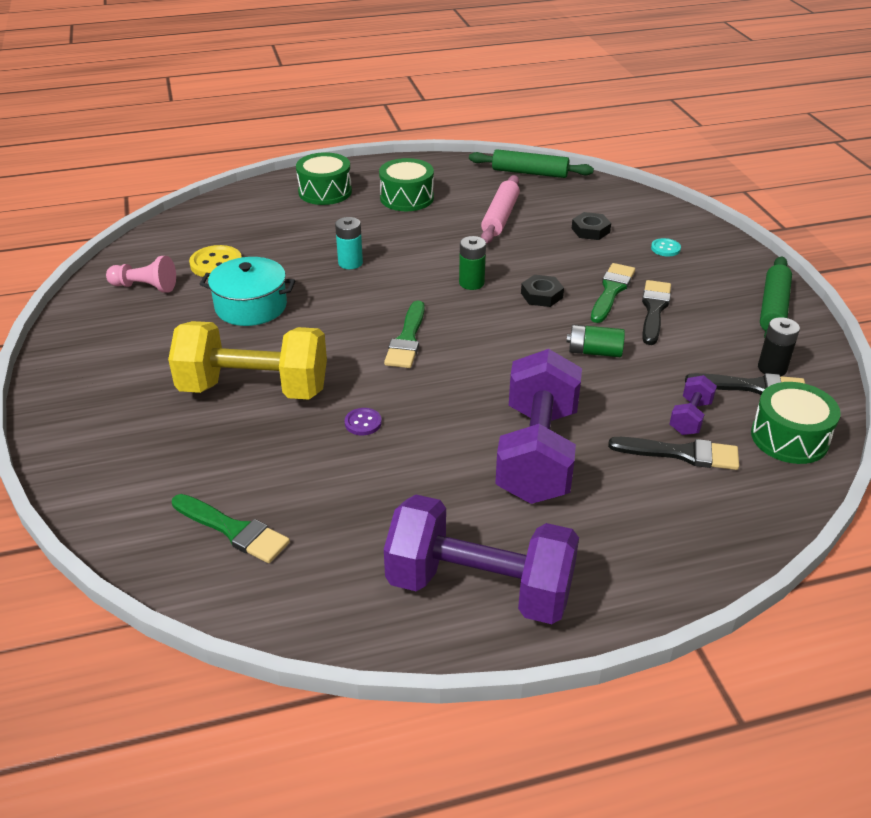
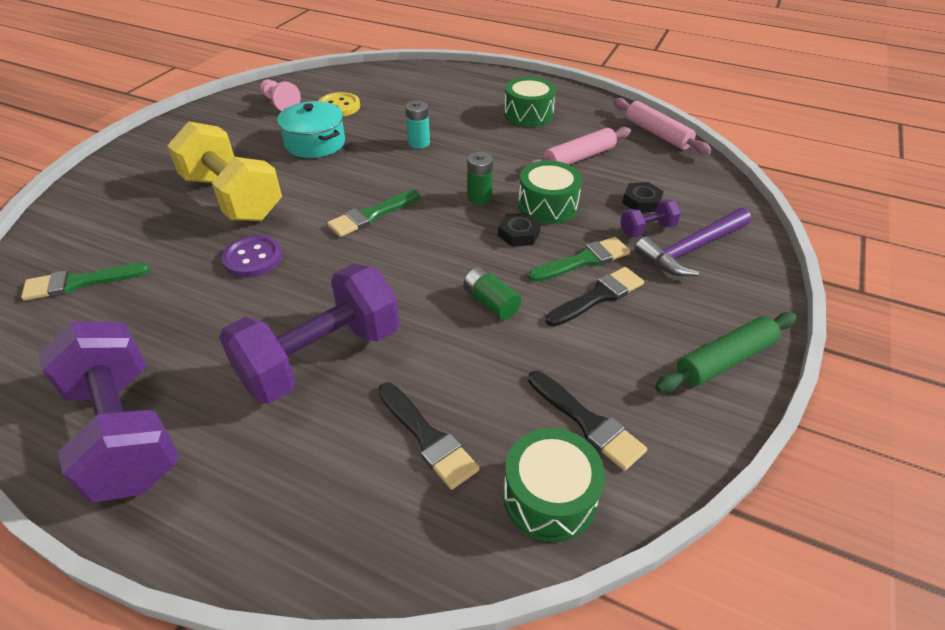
camera: 40 degrees right, 5 degrees up
green brush [172,494,290,563] -> green brush turned 90 degrees clockwise [21,263,150,301]
green drum [296,152,352,205] -> green drum moved to [518,161,582,224]
purple button [345,408,382,435] -> purple button [222,235,282,278], size x1.73
green rolling pin [469,149,594,178] -> pink rolling pin [613,98,712,155]
turquoise button [651,238,681,257] -> purple hammer [634,208,751,276]
purple dumbbell [670,375,717,435] -> purple dumbbell moved to [620,200,681,237]
black battery [758,317,800,376] -> none

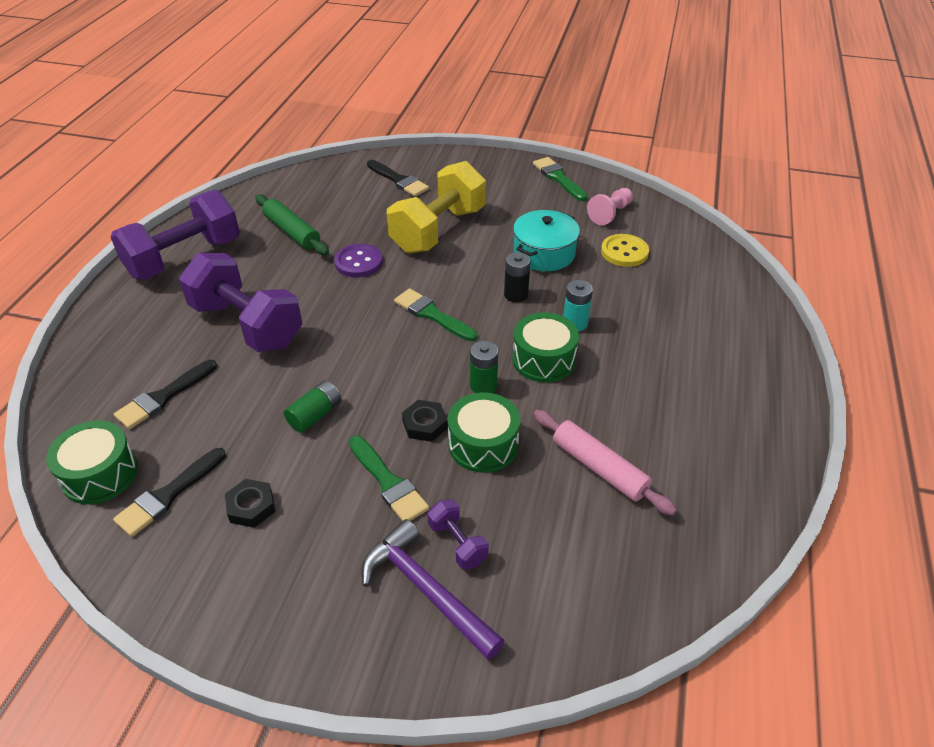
camera: 80 degrees right, 0 degrees up
green brush [21,263,150,301] -> green brush moved to [533,157,587,201]
green drum [504,77,556,127] -> green drum moved to [512,312,579,383]
black brush [546,267,644,327] -> black brush moved to [367,160,429,197]
pink rolling pin [613,98,712,155] -> none
black nut [622,182,664,213] -> black nut moved to [225,479,275,528]
green rolling pin [655,312,797,393] -> green rolling pin moved to [255,194,329,255]
none -> black battery [504,252,531,302]

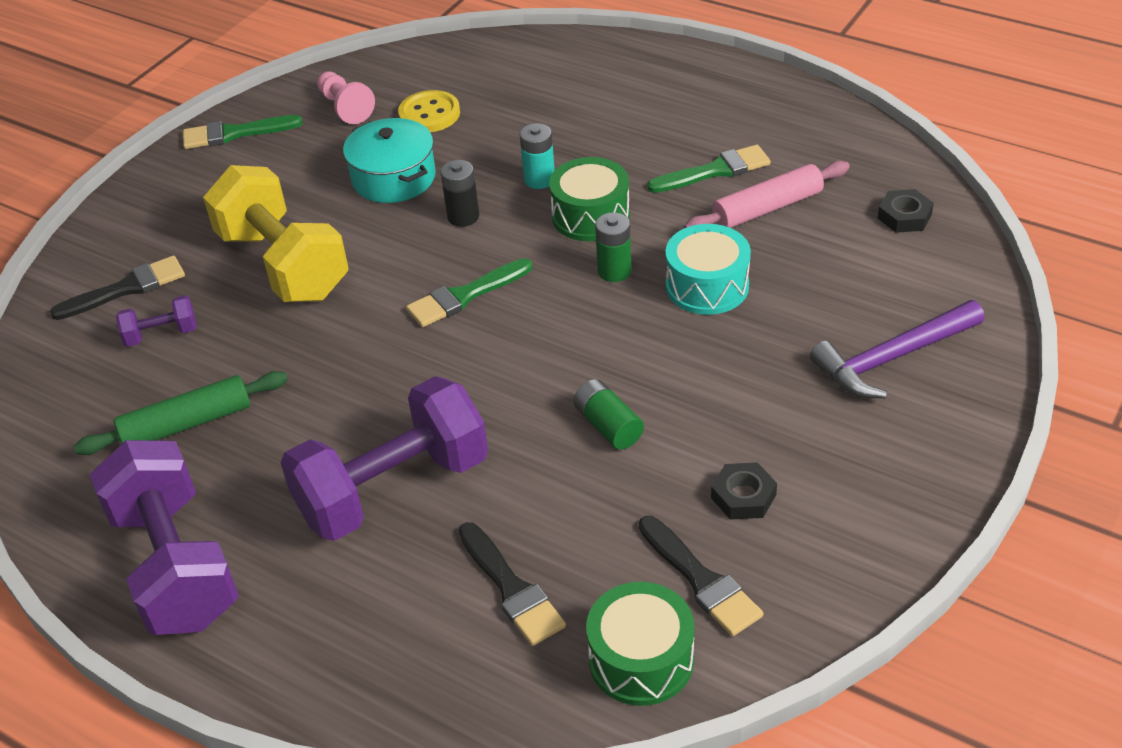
camera: 70 degrees left, 0 degrees up
purple button [334,244,383,278] -> none
green brush [349,436,429,521] -> green brush moved to [647,145,771,193]
black nut [402,400,448,442] -> black nut moved to [878,189,934,233]
purple dumbbell [428,499,489,570] -> purple dumbbell moved to [116,295,197,347]
green drum [448,392,520,473] -> turquoise drum [665,224,751,315]

